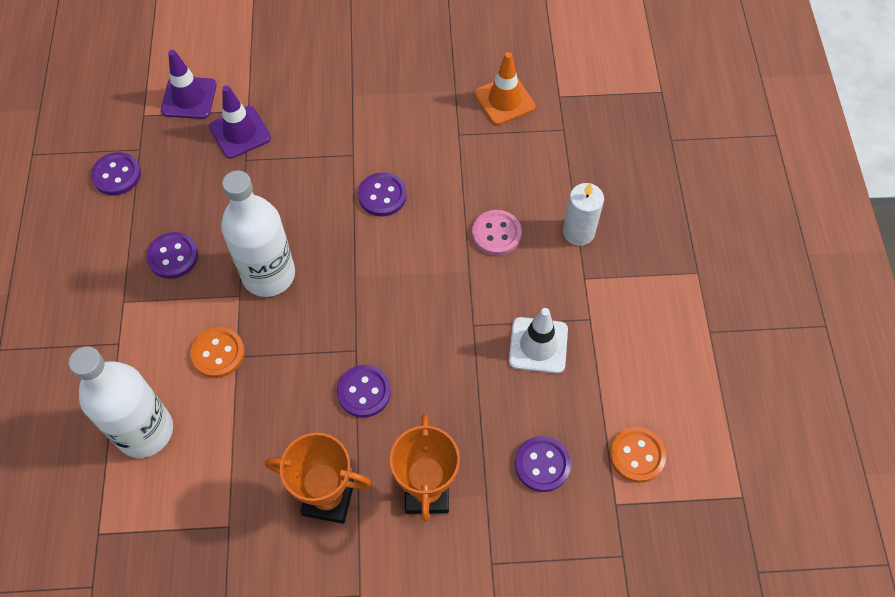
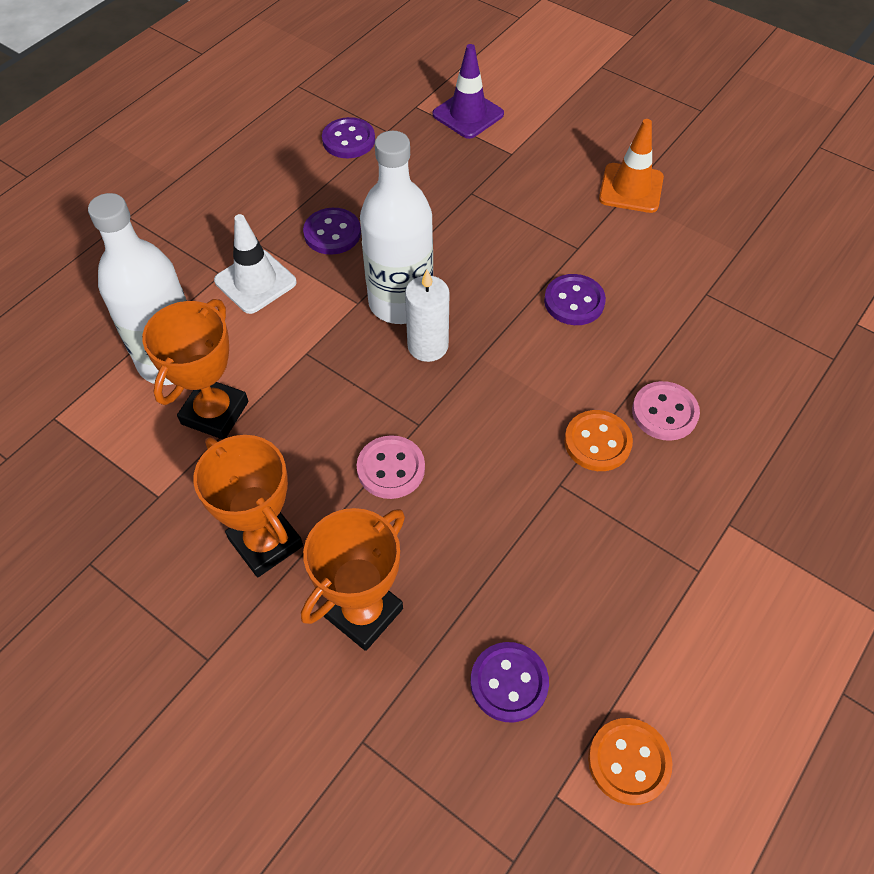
camera: 40 degrees right, 5 degrees down
orange button [190,327,245,378] -> orange button moved to [564,410,633,471]
purple traffic cone [209,85,271,159] -> none
purple button [337,365,391,418] -> pink button [357,435,425,499]
orange traffic cone [474,52,535,125] -> orange traffic cone moved to [599,119,664,213]
white traffic cone [509,308,568,374] -> white traffic cone moved to [214,214,297,314]
white candle [563,183,604,246] -> white candle moved to [405,270,450,362]
none -> orange trophy [142,299,248,440]

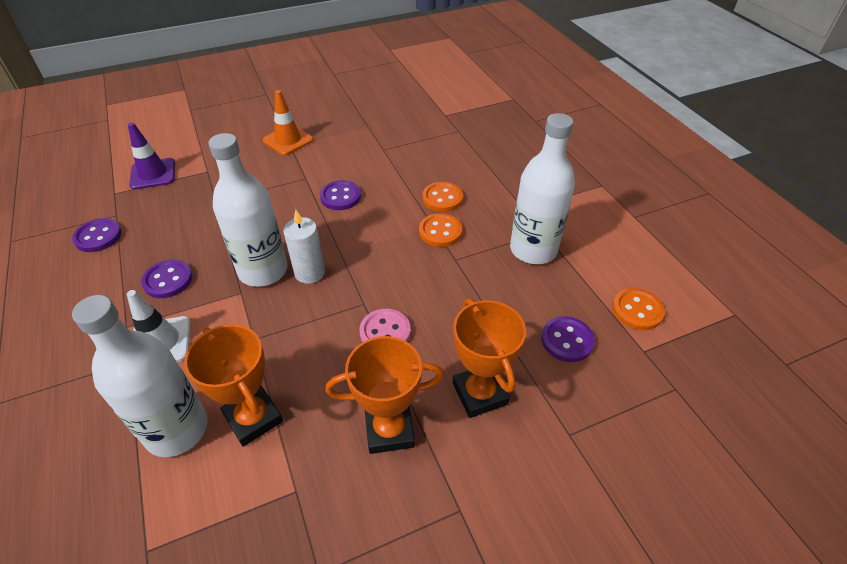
camera: 60 degrees left, 10 degrees down
pink button [632,381,700,441] -> orange button [422,182,463,212]
none -> white bottle [510,113,575,264]

